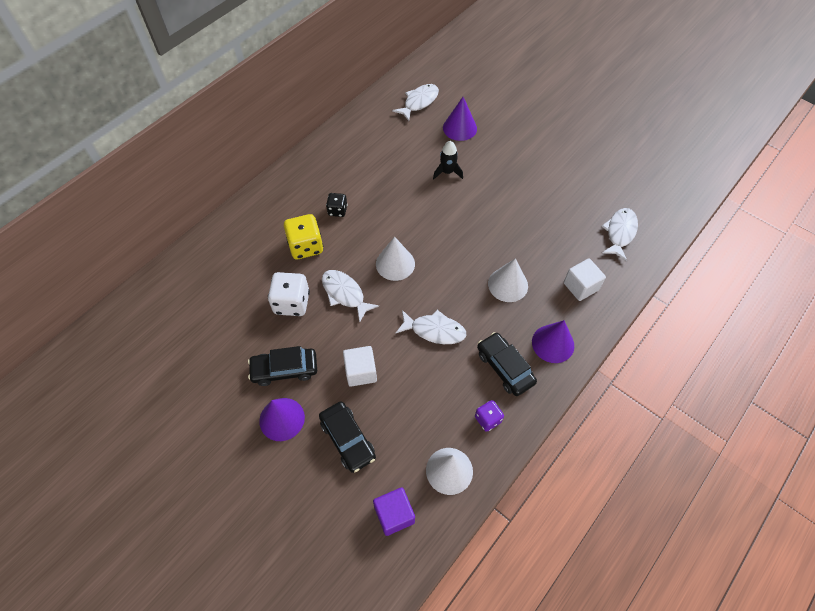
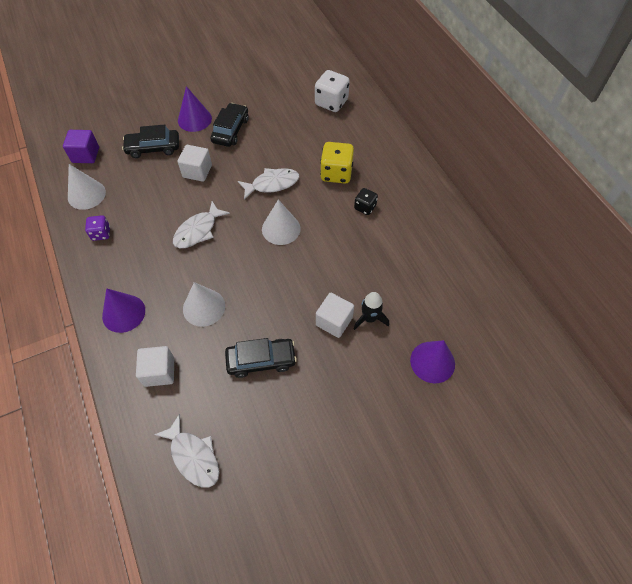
camera: 115 degrees right, 0 degrees up
white dice [268,272,310,316] -> white dice moved to [315,70,350,112]
white fish [392,84,439,121] -> none
black car [477,332,537,396] -> black car moved to [225,338,297,378]
none -> white cube [316,293,354,338]

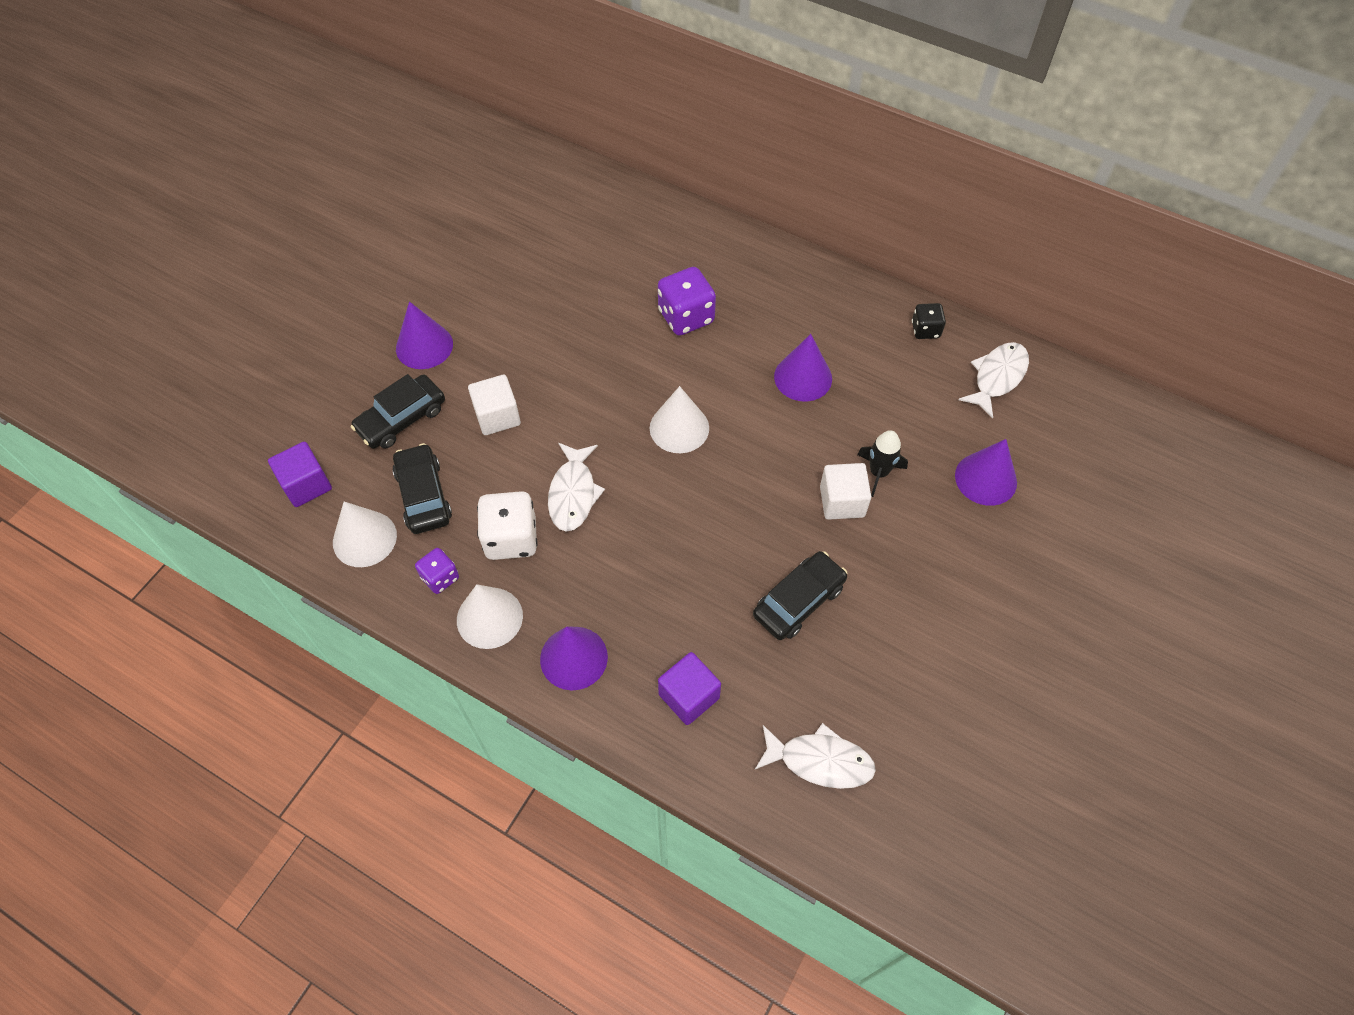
camera: 35 degrees left, 0 degrees up
white cube [136,346,174,387] -> purple cube [658,652,721,725]
white cone [183,282,225,327] -> white cone moved to [457,584,523,649]
black car [210,103,249,147] -> black car moved to [392,443,452,534]
white fish [238,168,299,200] -> white fish moved to [959,342,1029,419]
white dice [315,70,350,112] -> white dice moved to [477,491,538,560]
yellow dice [320,142,354,184] -> purple dice [658,267,716,336]
black dice [354,188,378,215] -> black dice moved to [912,303,946,339]
none -> purple cone [774,334,832,401]

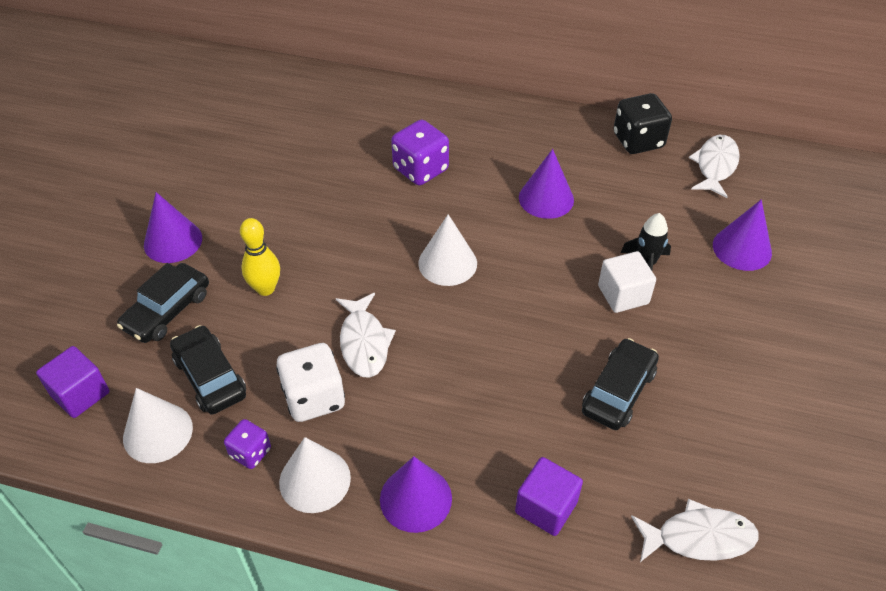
camera: 15 degrees left, 10 degrees down
white cube [468,375,521,435] -> yellow bowling pin [240,218,280,296]
black dice [912,303,946,339] -> black dice [614,93,672,154], size x1.71

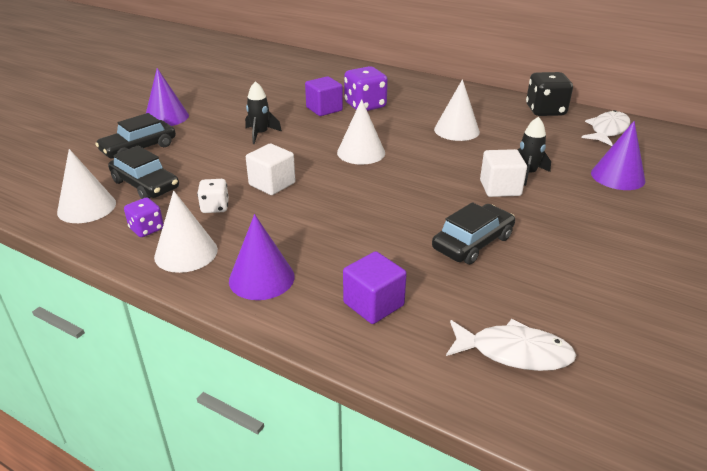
camera: 15 degrees right, 15 degrees down
purple cube [36,346,109,418] -> purple cube moved to [305,76,343,116]
black car [170,325,246,415] -> black car turned 150 degrees clockwise [108,145,179,199]
yellow bowling pin [240,218,280,296] -> none
white dice [276,343,345,422] -> white dice [197,179,229,213], size x0.58
white fish [336,293,396,378] -> white cube [246,144,296,195]
purple cone [519,149,574,219] -> white cone [434,79,480,141]
none -> black rocket [245,81,282,144]

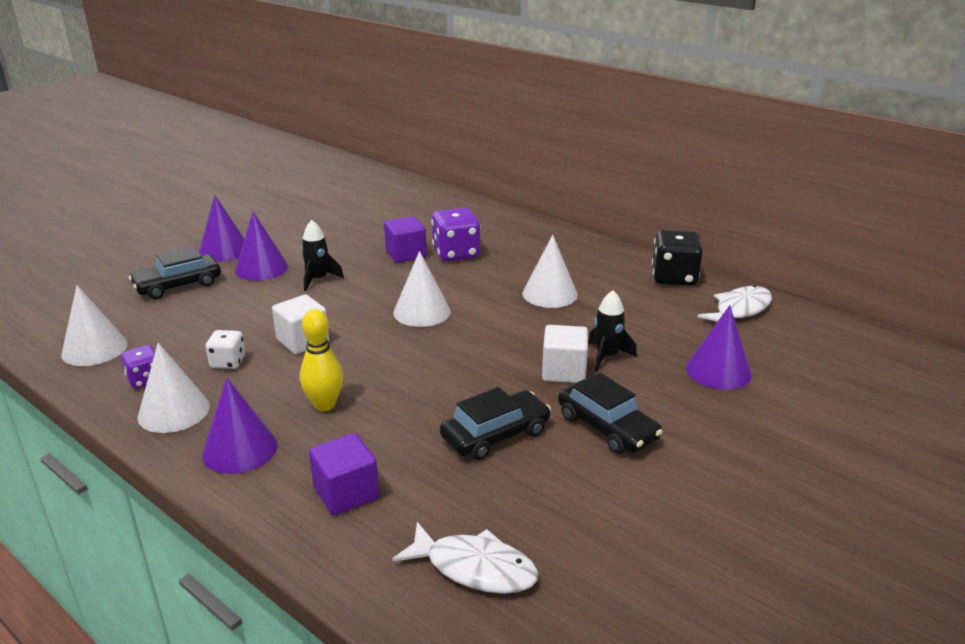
camera: 10 degrees right, 5 degrees down
black car [108,145,179,199] -> black car moved to [558,373,663,454]
none -> purple cone [235,212,288,281]
none -> yellow bowling pin [300,309,343,411]

